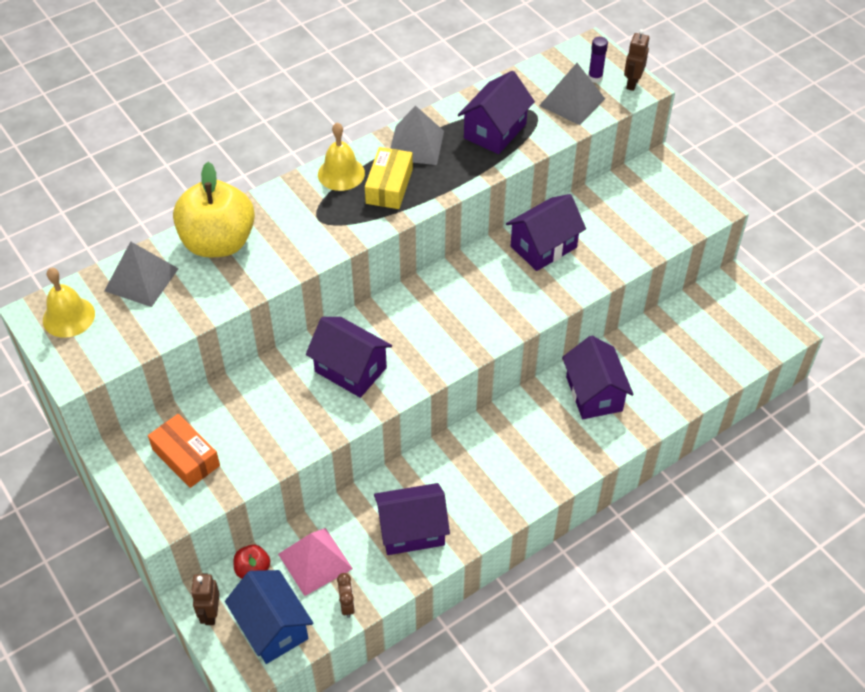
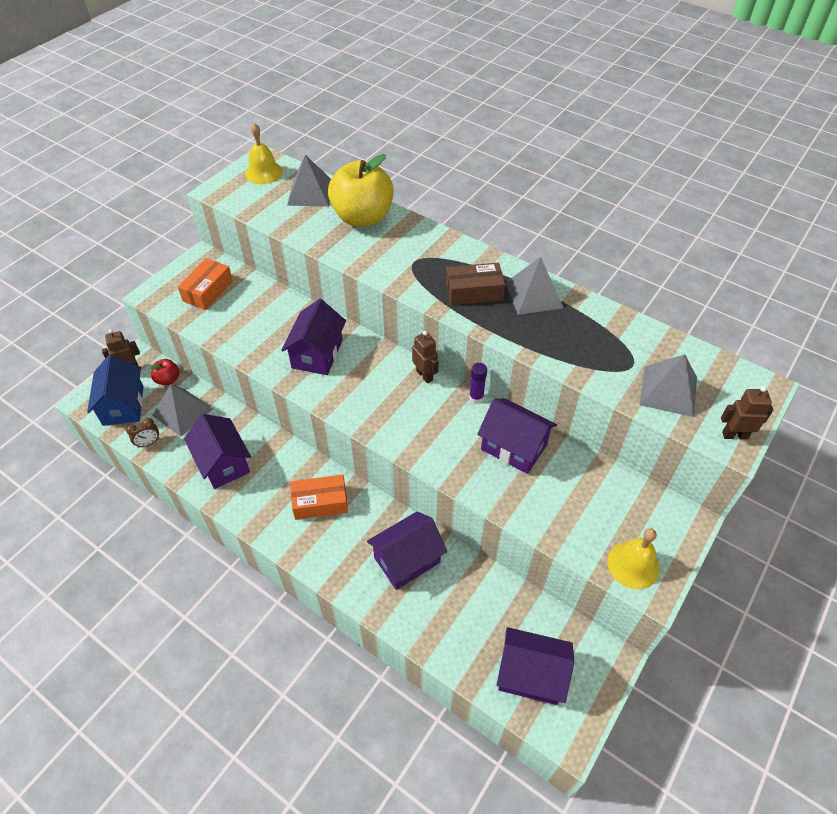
camera: 70 degrees right, 0 degrees up
blue house [225,570,313,664] -> blue house turned 45 degrees counterclockwise [87,355,143,426]
pink pyramid [278,528,353,596] -> grey pyramid [152,384,213,436]
yellow bell [318,122,365,191] -> yellow bell moved to [607,528,660,589]
yellow box [365,147,413,209] -> brown box [446,263,505,305]
purple house [458,71,535,154] -> purple house moved to [497,627,574,705]
purple glue stick [588,37,608,83] -> purple glue stick moved to [469,363,487,403]
none -> orange box [290,475,348,520]
none -> brown robot [412,331,439,383]

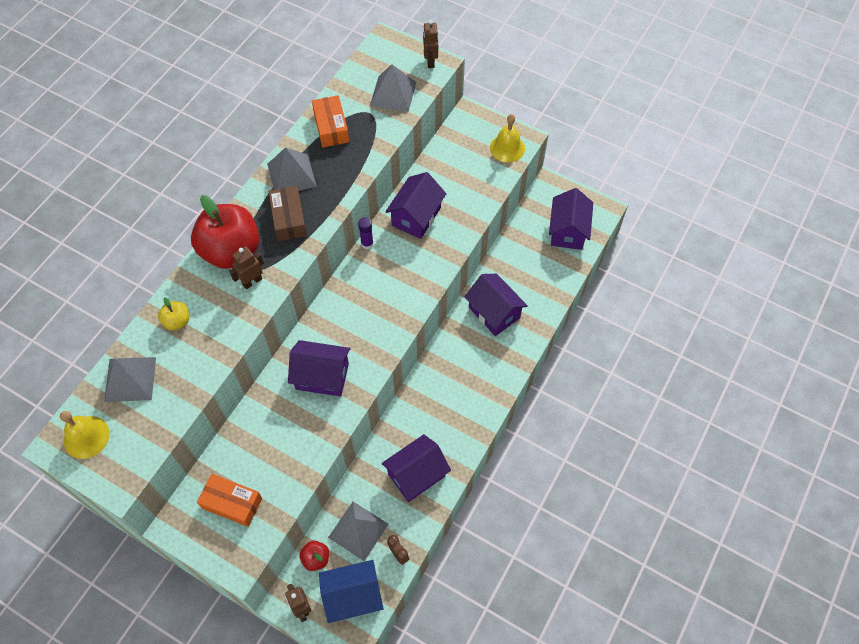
camera: 95 degrees left, 10 degrees up
orange box [290,475,348,520] -> orange box moved to [312,95,349,147]
yellow apple [328,154,394,227] -> yellow apple [158,297,189,331], size x0.44
brown robot [412,331,439,383] -> brown robot moved to [229,246,264,289]
none -> red apple [191,195,259,269]

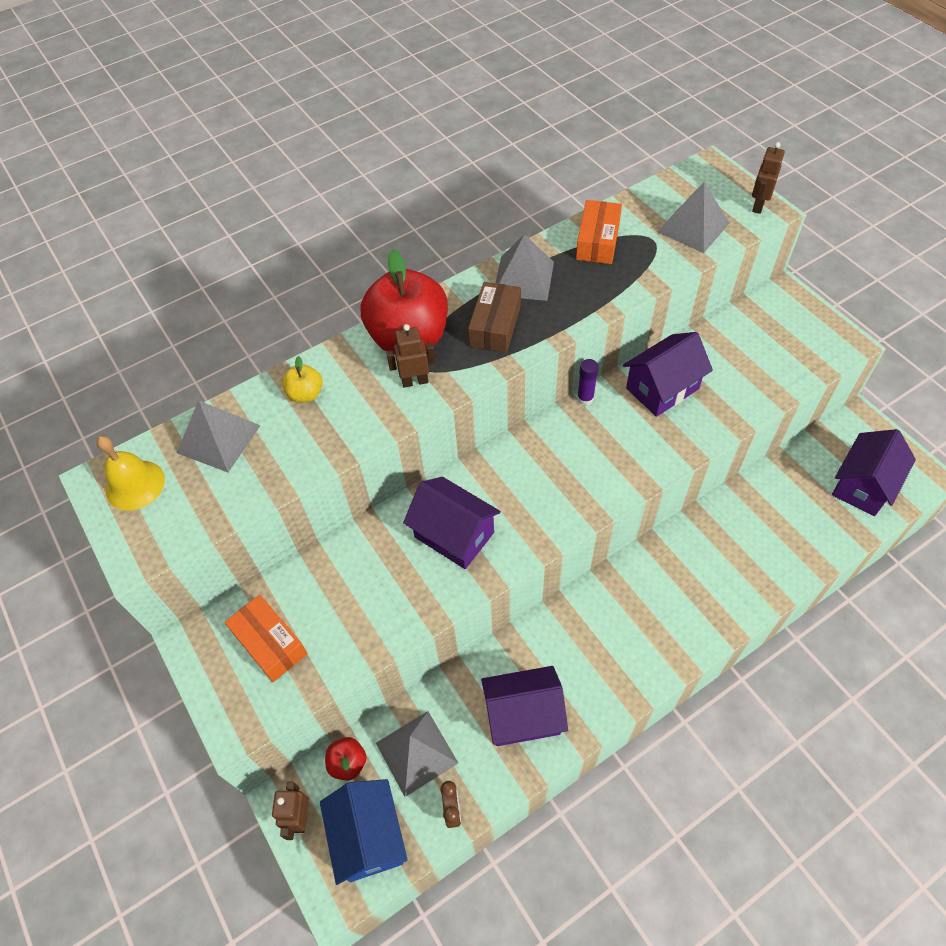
camera: 30 degrees right, 5 degrees down
blue house [319,560,384,623] -> blue house turned 60 degrees clockwise [320,779,408,885]
purple house [464,274,528,336] -> none
yellow bell [490,114,525,162] -> none

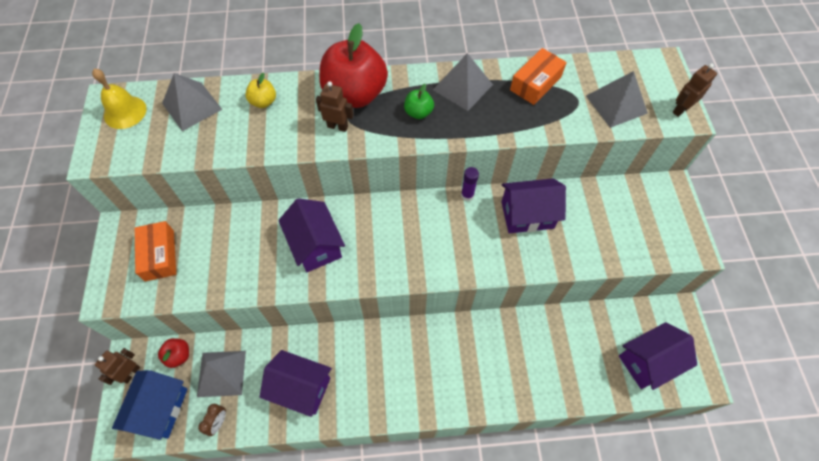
camera: 25 degrees right, 5 degrees up
brown box [468,282,521,353] -> green apple [404,84,434,119]

